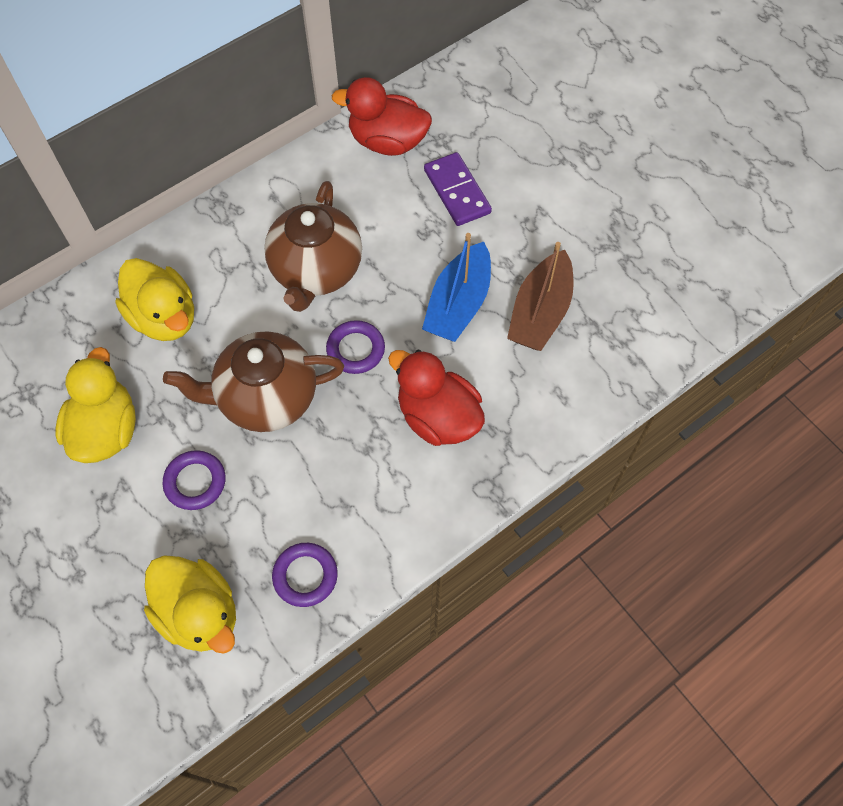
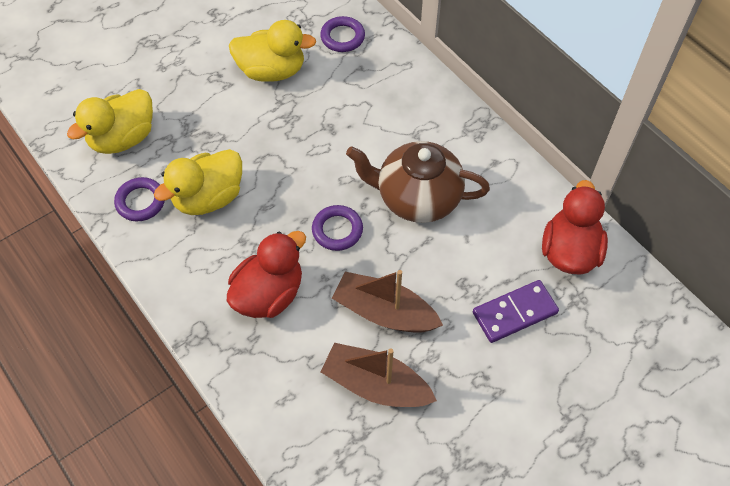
camera: 90 degrees right, 5 degrees down
yellow duck [115,258,194,341] -> yellow duck moved to [154,149,242,215]
purple ring [162,450,226,510] -> purple ring moved to [320,16,365,52]
brown teapot [163,331,344,432] -> none
blue boat [422,233,491,342] -> brown boat [332,270,443,333]

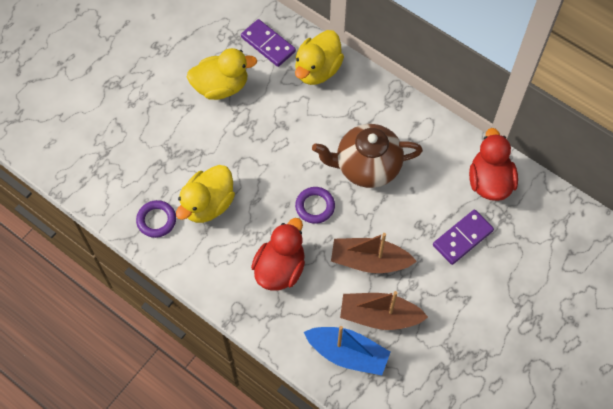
camera: 15 degrees left, 5 degrees up
yellow duck [67,89,153,154] -> yellow duck moved to [295,30,344,85]
purple ring [320,16,365,52] -> purple domino [241,19,296,67]
none -> blue boat [304,326,391,375]

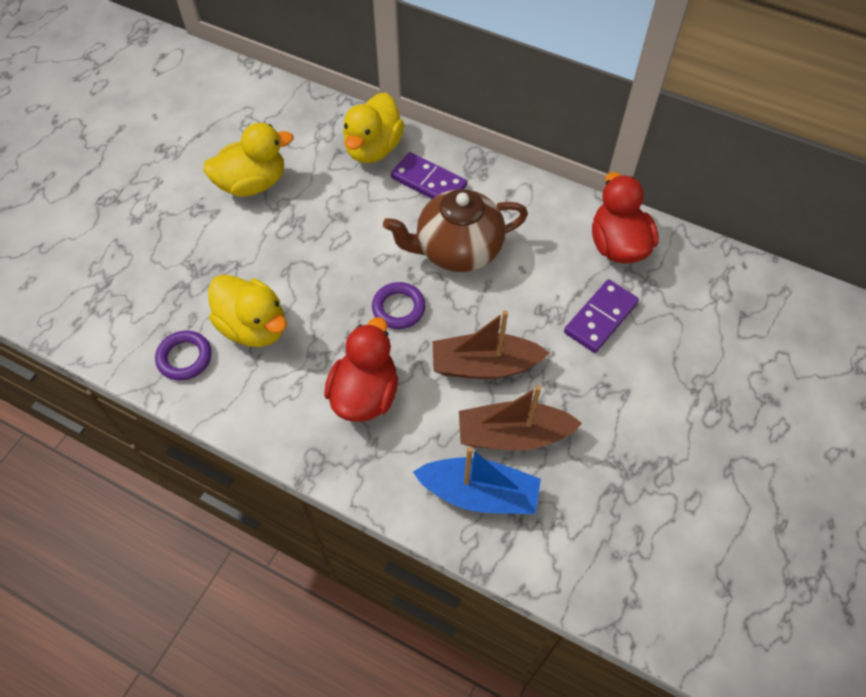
camera: 10 degrees left, 5 degrees down
yellow duck [176,165,235,223] -> yellow duck turned 75 degrees counterclockwise [208,275,287,347]
purple domino [241,19,296,67] -> purple domino moved to [391,152,467,199]

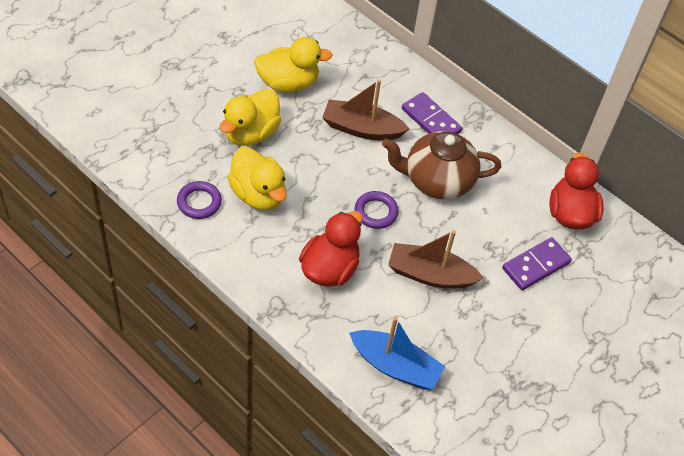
camera: 10 degrees right, 5 degrees down
yellow duck [343,93,404,163] -> yellow duck moved to [219,88,281,146]
brown boat [459,385,582,450] -> brown boat moved to [322,79,409,140]

